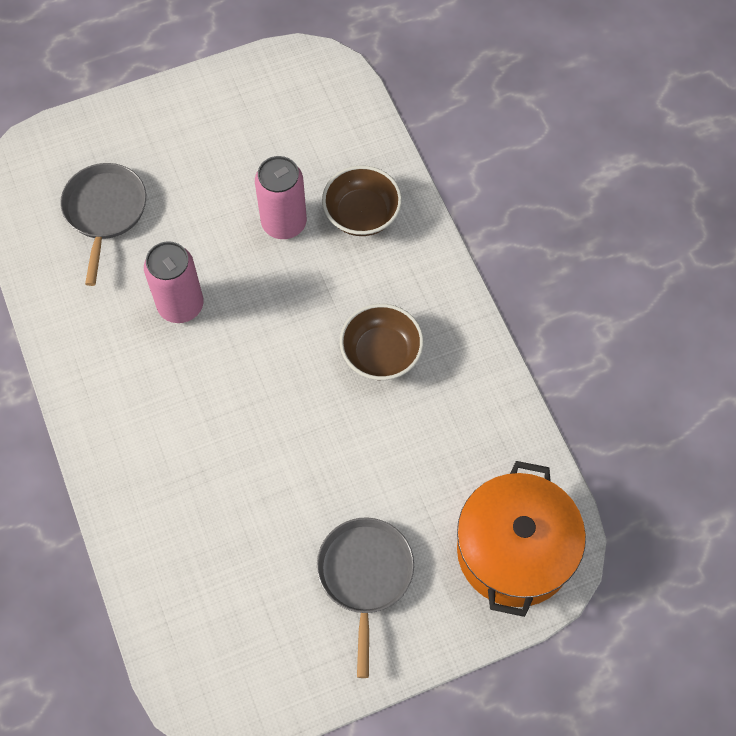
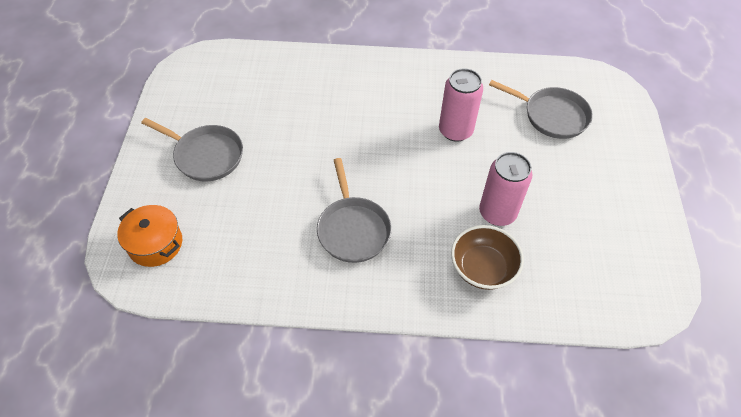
camera: 115 degrees right, 10 degrees down
brown bowl [340,304,424,380] -> grey pan [317,158,392,263]
orange pot [457,461,586,617] -> orange pot [117,205,182,267], size x0.59

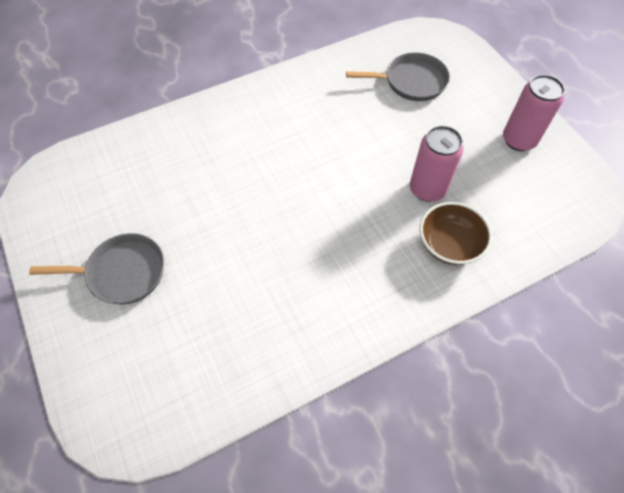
camera: 30 degrees left, 5 degrees up
orange pot [117,205,182,267] -> none
grey pan [317,158,392,263] -> none
pink can [439,68,483,142] -> pink can moved to [503,75,565,151]

